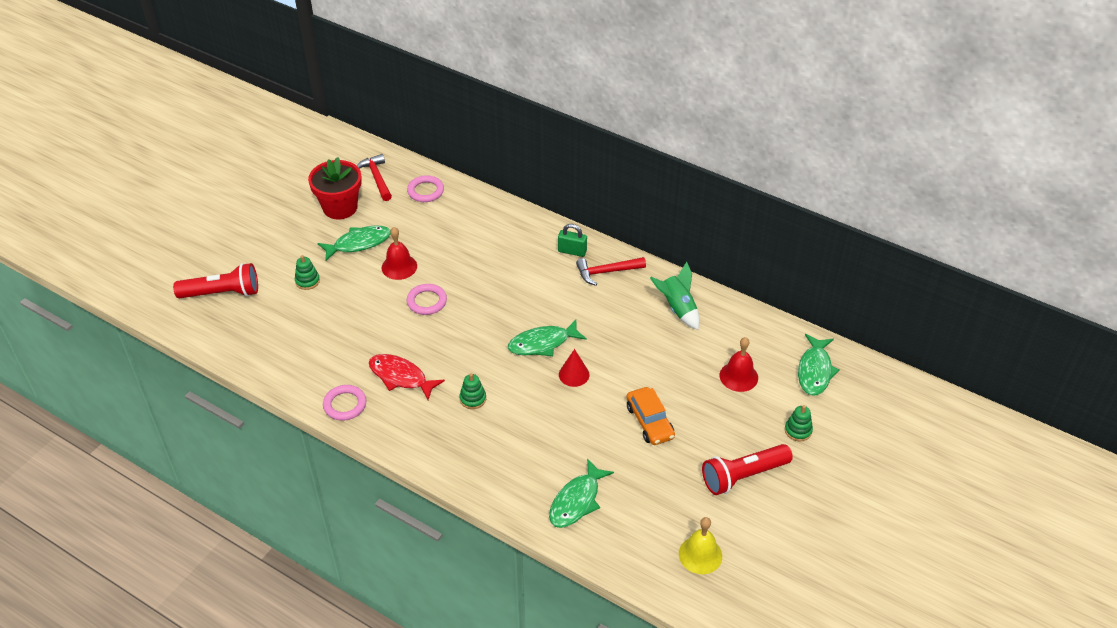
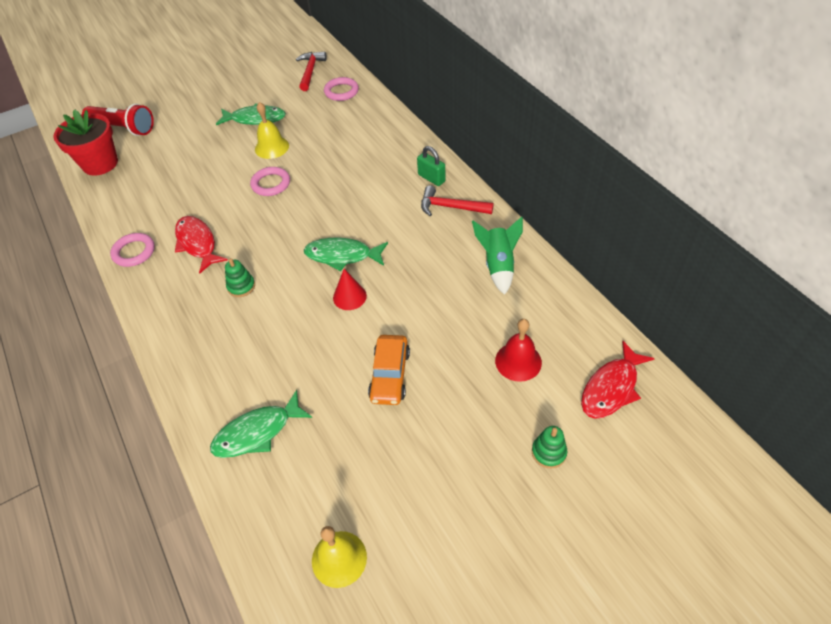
camera: 30 degrees right, 5 degrees up
green stacking toy [295,255,320,290] -> none
red flower pot [308,157,362,219] -> red flower pot moved to [53,109,118,176]
red bell [382,227,417,280] -> yellow bell [255,102,289,159]
red flashlight [702,444,793,495] -> none
green fish [798,334,839,396] -> red fish [581,341,655,419]

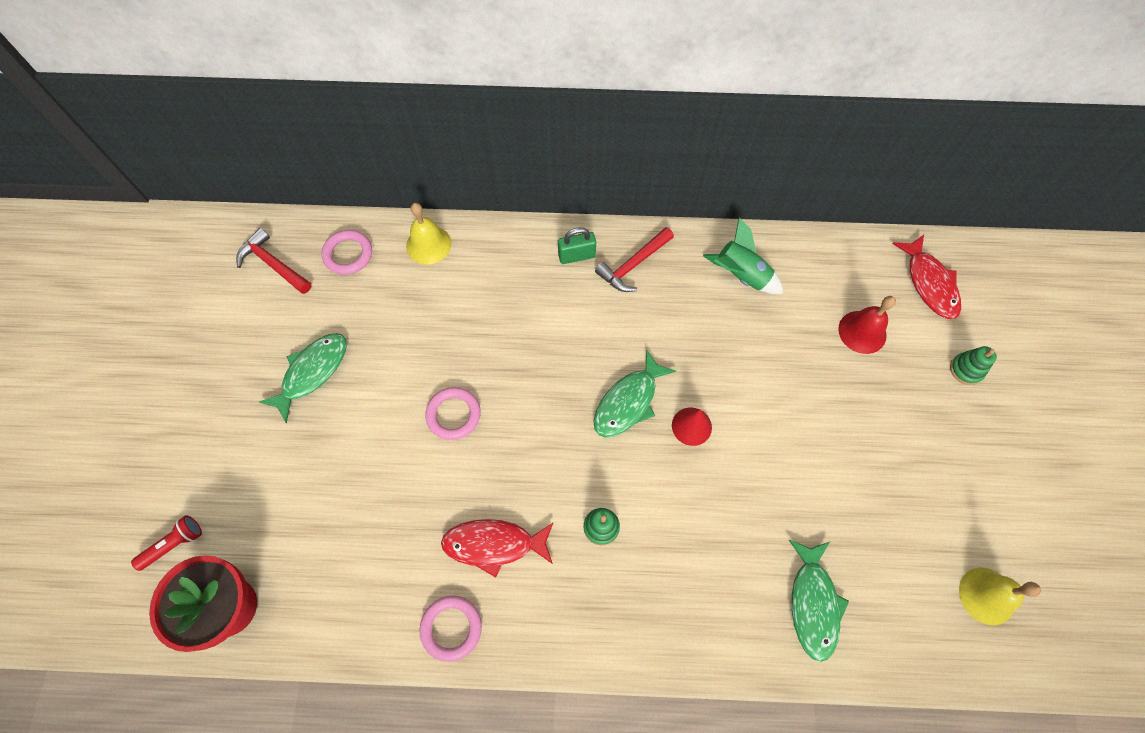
camera: 60 degrees left, 15 degrees up
red flashlight [82,104,154,136] -> red flashlight [131,515,202,571], size x0.55
yellow bell [255,102,289,159] -> yellow bell moved to [406,203,451,264]
orange car [368,335,410,405] -> none

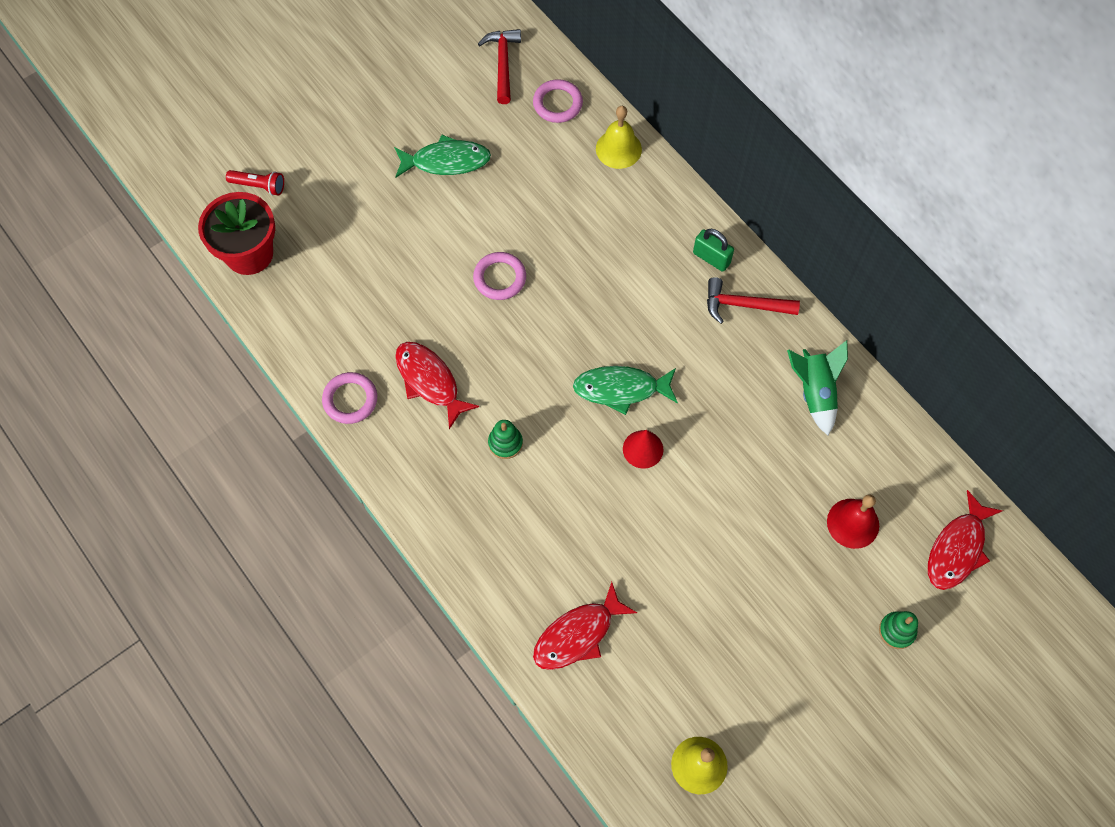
camera: 50 degrees right, 0 degrees up
green fish [789,540,849,662] -> red fish [533,582,637,670]

